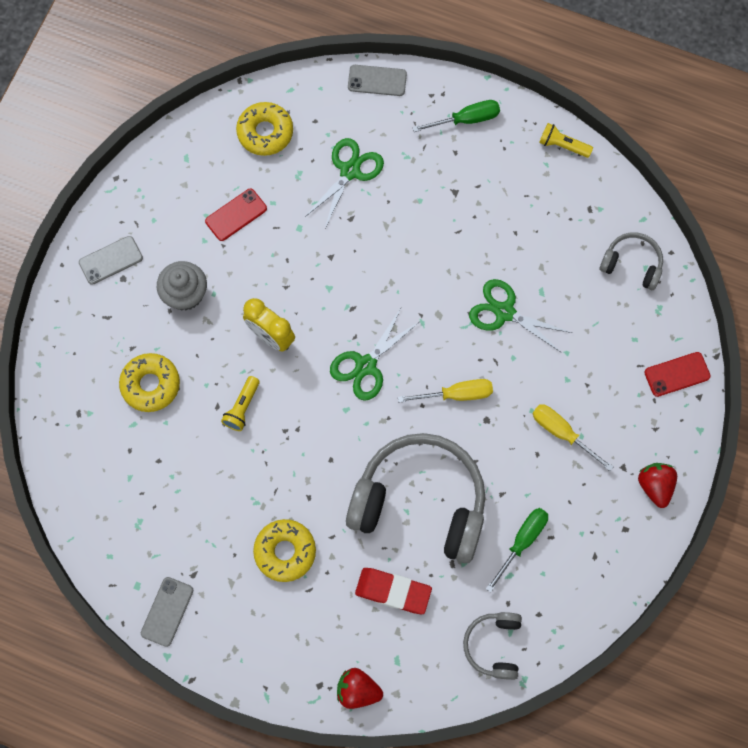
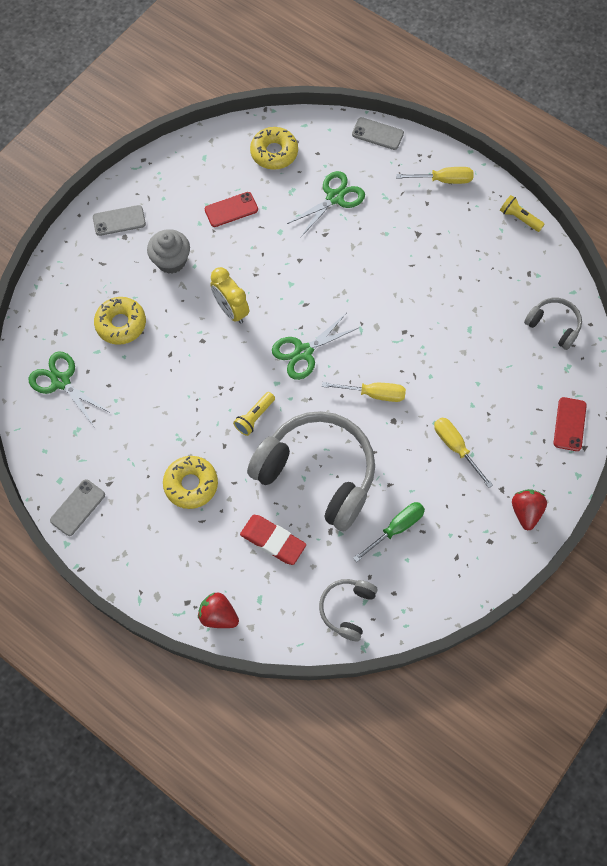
camera: 15 degrees right, 5 degrees down
yellow flashlight [221,376,260,431] -> yellow flashlight moved to [233,392,275,436]
green screwdriver [412,100,500,132] -> yellow screwdriver [396,167,473,184]
green scissors [469,279,572,353] -> green scissors moved to [29,351,111,426]
red phone [644,352,710,397] -> red phone turned 75 degrees counterclockwise [554,397,587,451]

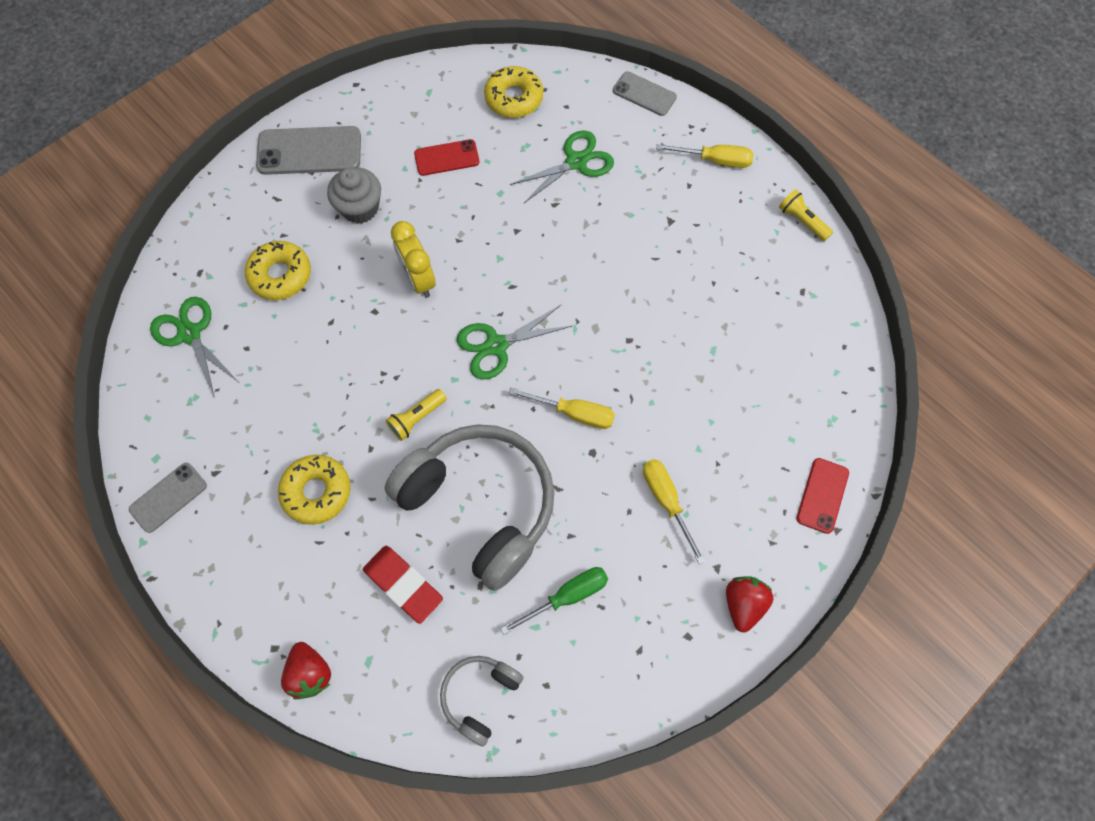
camera: 10 degrees right, 0 degrees up
grey phone [93,205,146,236] -> grey phone [256,126,361,175], size x1.64
red strawberry [198,593,239,628] -> red strawberry turned 150 degrees counterclockwise [281,642,331,700]
grey headphones [524,298,582,350] -> none

